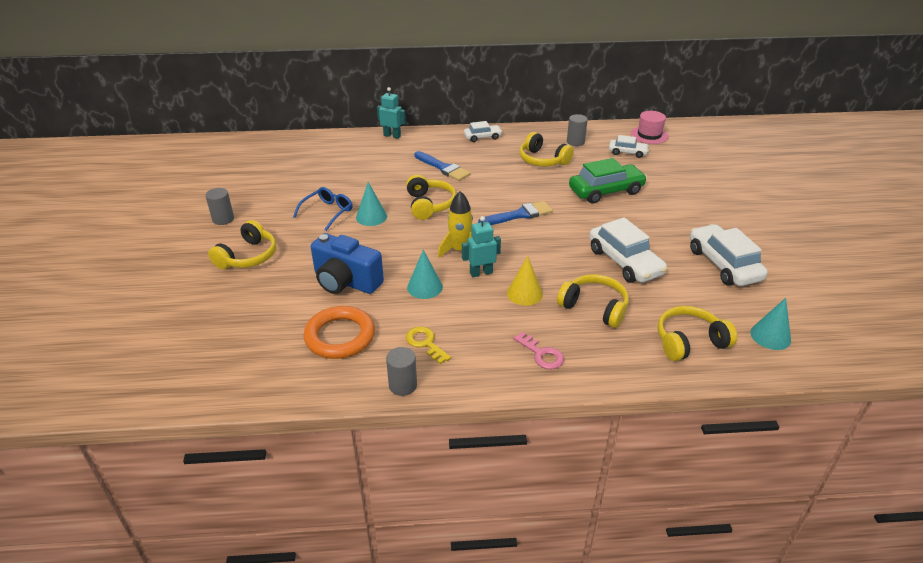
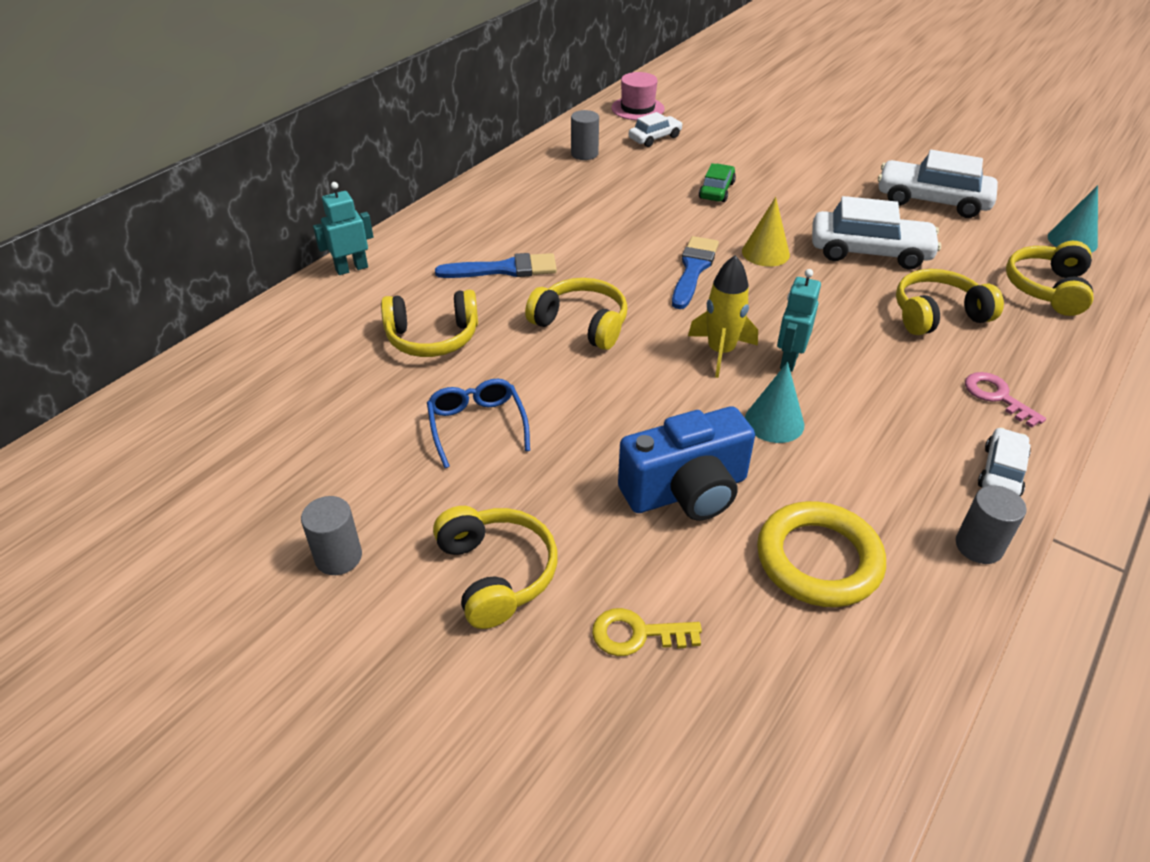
camera: 50 degrees left, 5 degrees up
orange ring [303,306,375,359] -> yellow ring [757,501,886,607]
turquoise cone [356,182,387,226] -> none
yellow key [406,326,451,364] -> yellow key moved to [592,608,702,656]
white car [464,121,503,142] -> white car moved to [978,427,1031,497]
yellow cone [507,256,543,306] -> yellow cone moved to [742,197,790,267]
pink key [513,332,564,369] -> pink key turned 120 degrees counterclockwise [965,372,1046,428]
yellow headphones [519,132,574,167] -> yellow headphones moved to [381,290,478,357]
green car [569,158,647,204] -> green car [699,163,736,202], size x0.56

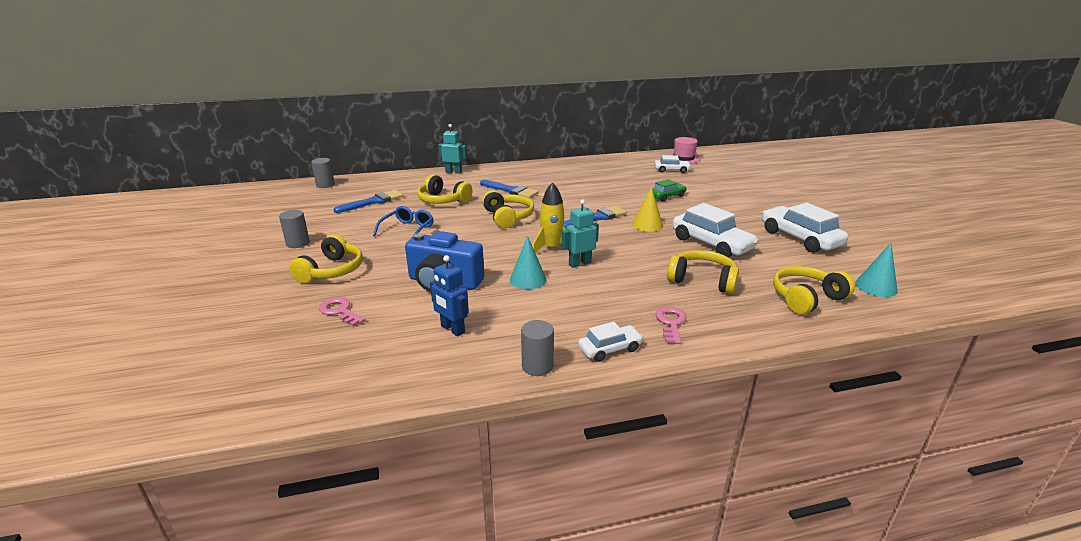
camera: 40 degrees right, 15 degrees down
grey cylinder [571,110,599,160] -> grey cylinder moved to [311,158,335,188]
yellow key [592,608,702,656] -> pink key [319,297,365,326]
yellow ring [757,501,886,607] -> blue robot [430,255,469,336]
none -> blue brush [333,190,403,213]

